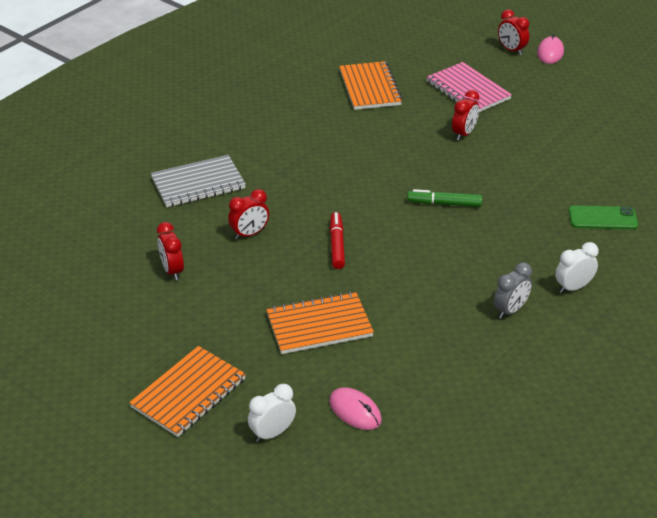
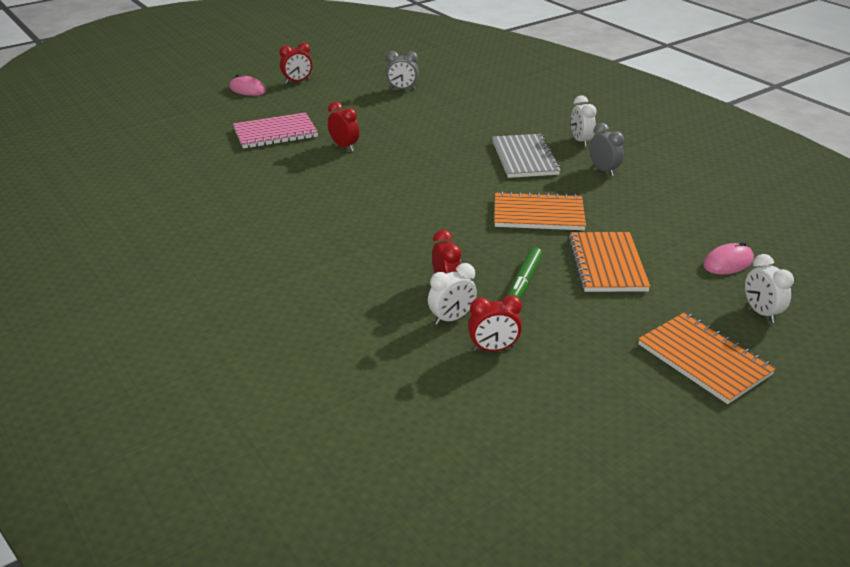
camera: 75 degrees left, 5 degrees down
grey notebook [151,155,246,207] -> grey notebook moved to [492,134,561,178]
red marker [330,212,345,269] -> none
orange notebook [339,61,403,110] -> orange notebook moved to [494,191,586,230]
green marker [407,189,482,207] -> green marker moved to [508,247,543,299]
red clock [498,9,529,55] -> red clock moved to [279,43,312,84]
green phone [569,205,638,229] -> none
none -> grey clock [386,51,419,90]
none -> white clock [428,263,477,325]

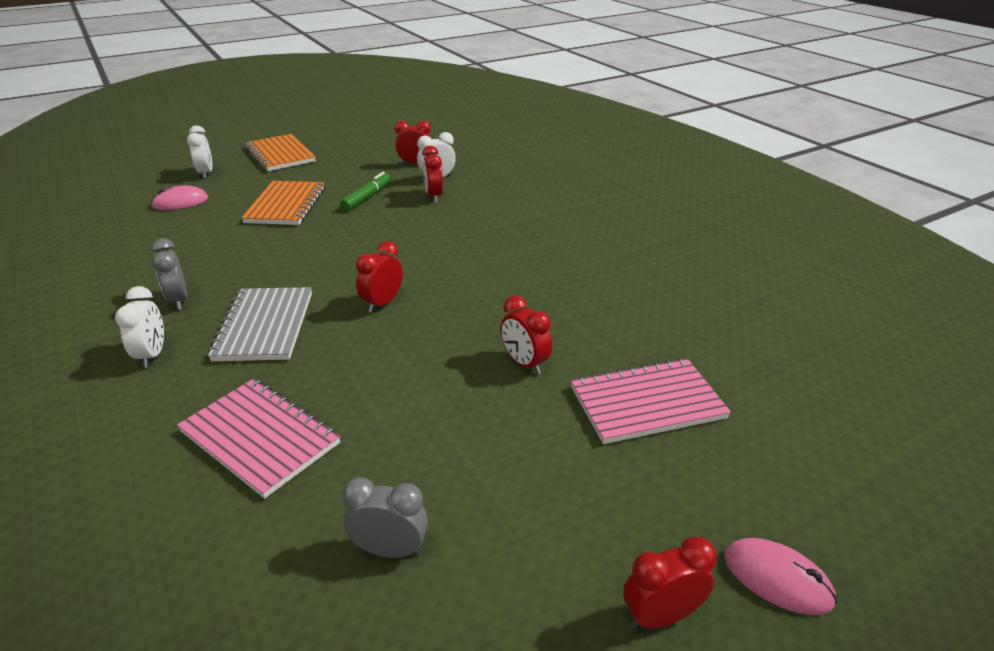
camera: 175 degrees left, 0 degrees up
orange notebook [494,191,586,230] -> none
none -> pink notebook [177,379,340,499]
none -> red clock [356,241,403,312]

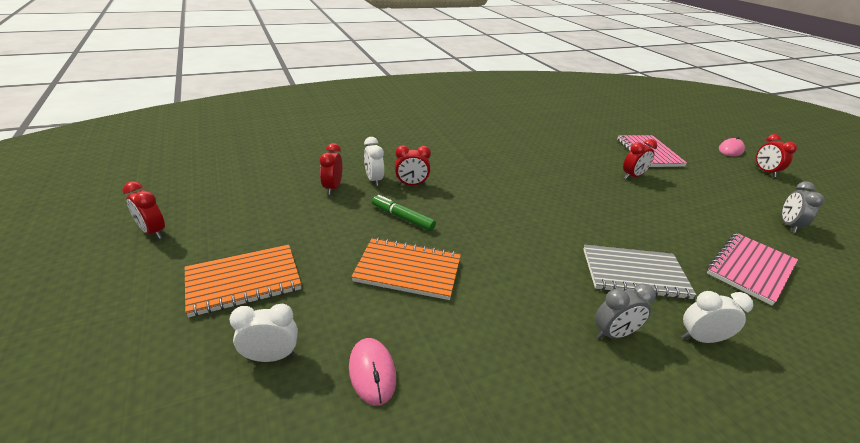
camera: 85 degrees left, 0 degrees up
red clock [356,241,403,312] -> red clock moved to [122,181,165,239]

